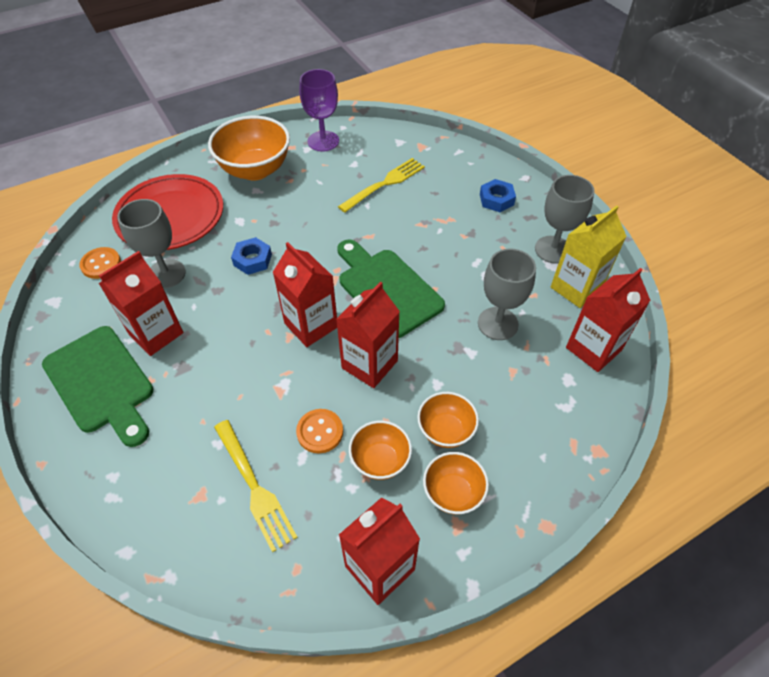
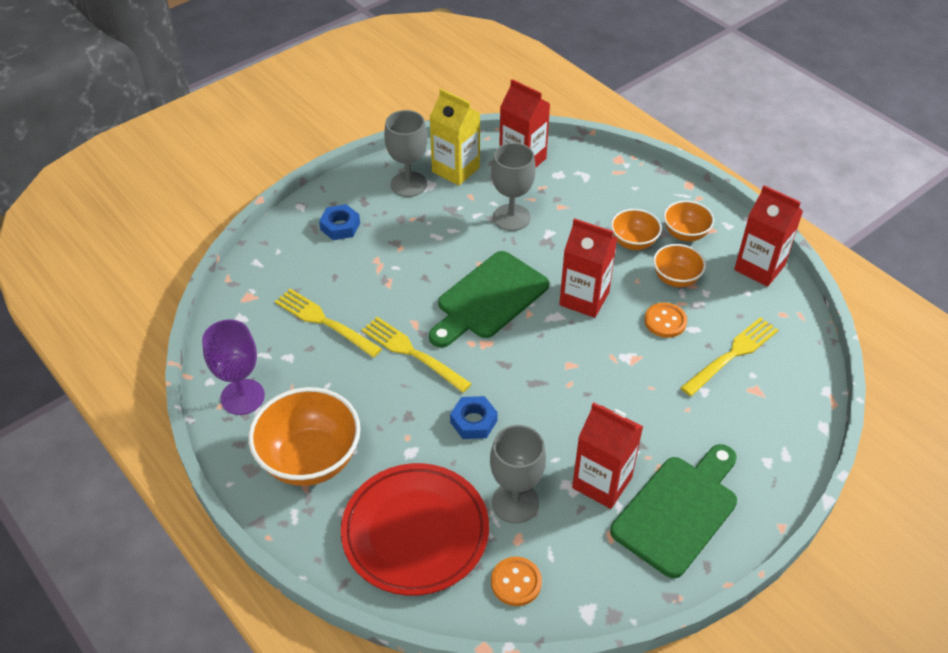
camera: 100 degrees left, 5 degrees down
red carton [273,242,337,347] -> none
none -> yellow fork [362,317,472,393]

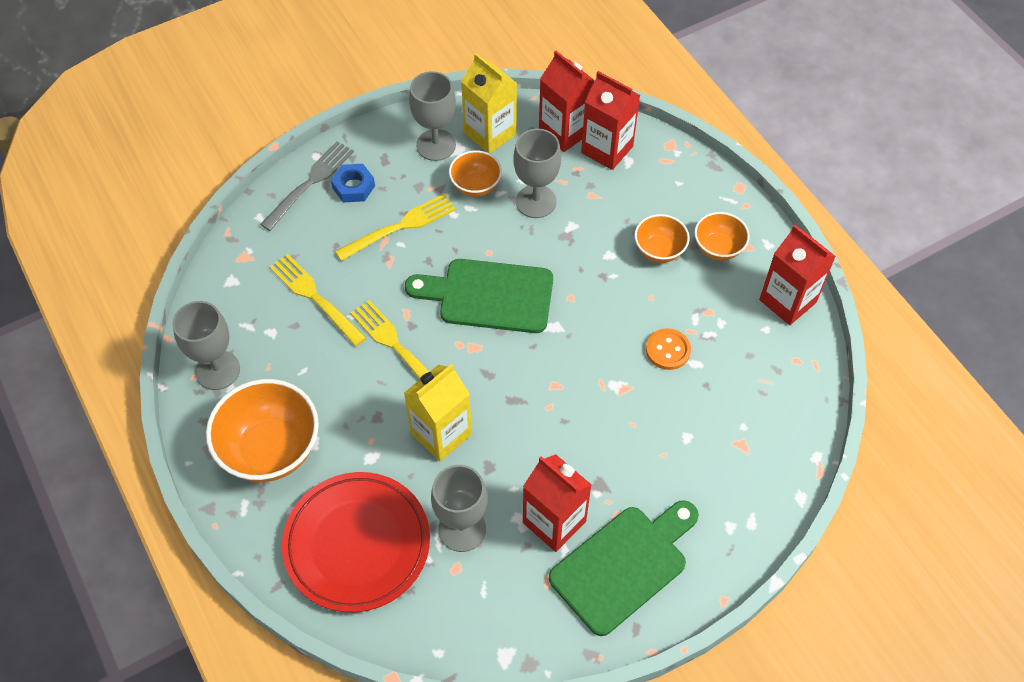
camera: 10 degrees right, 10 degrees up
purple goblet [202,320,265,415] -> grey goblet [172,301,240,390]
green cutting board [429,251,549,348] -> green cutting board turned 45 degrees clockwise [405,259,553,333]
blue nut [450,396,498,439] -> yellow carton [404,364,472,461]
orange button [491,557,542,606] -> none
red carton [559,218,617,318] -> red carton moved to [581,71,640,170]
orange bowl [653,244,706,287] -> orange bowl moved to [449,150,502,197]
yellow fork [680,317,778,396] -> yellow fork moved to [335,194,456,261]
none -> grey fork [260,141,354,231]

